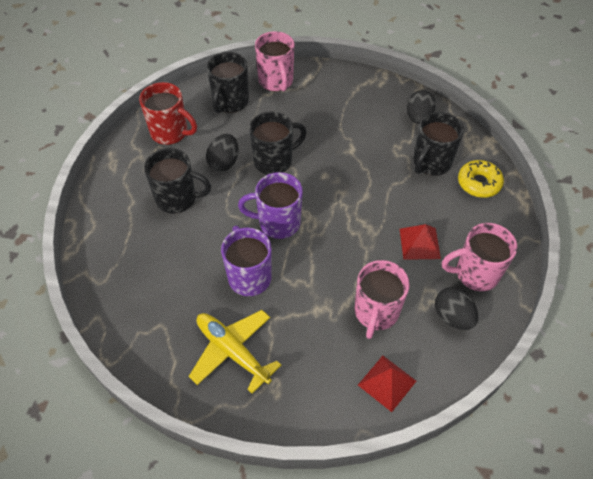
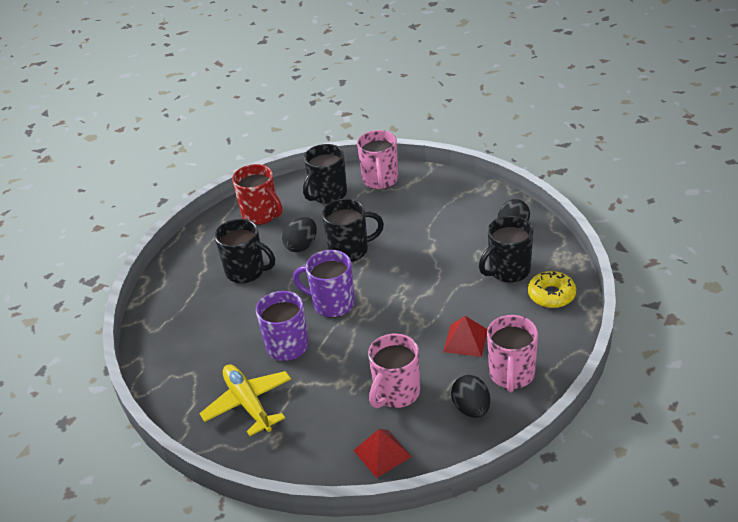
camera: 20 degrees right, 15 degrees down
pink mug [442,223,517,291] -> pink mug turned 90 degrees counterclockwise [487,315,538,392]

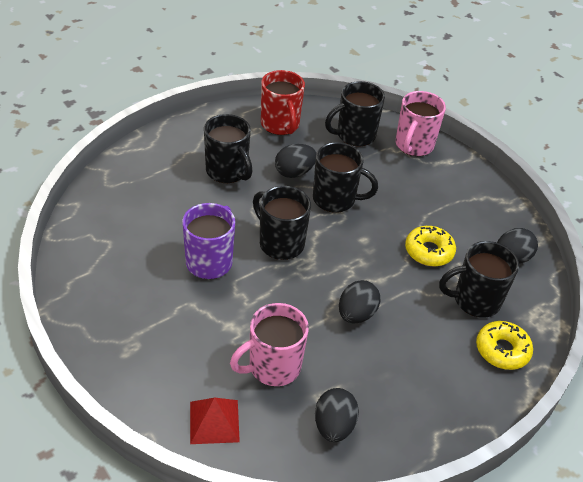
camera: 20 degrees right, 5 degrees up
yellow plane [199,364,291,436] -> none
purple mug [293,250,355,318] -> black mug [253,186,311,260]
red pyramid [443,316,487,357] -> none
pink mug [487,315,538,392] -> none
none -> black egg [339,280,381,324]
none -> yellow donut [405,226,456,266]

